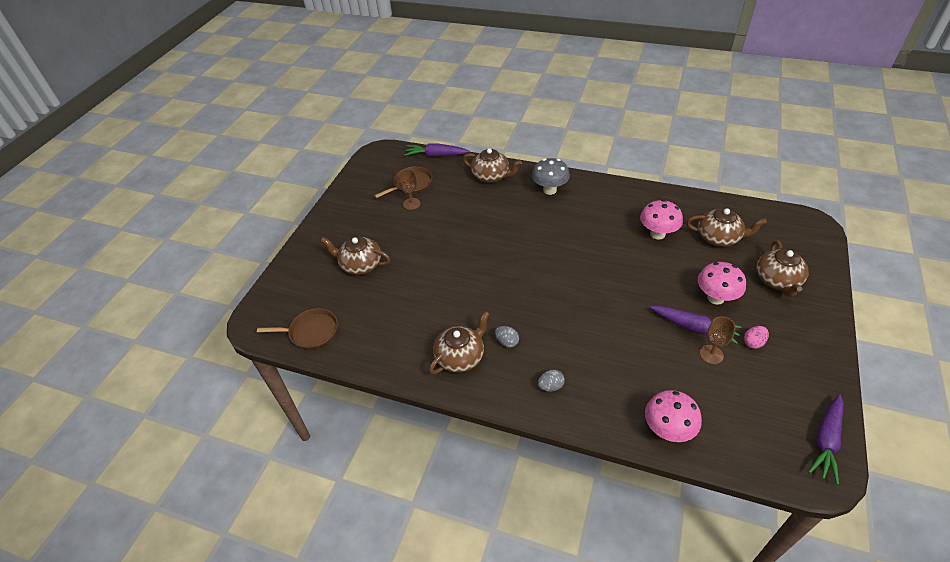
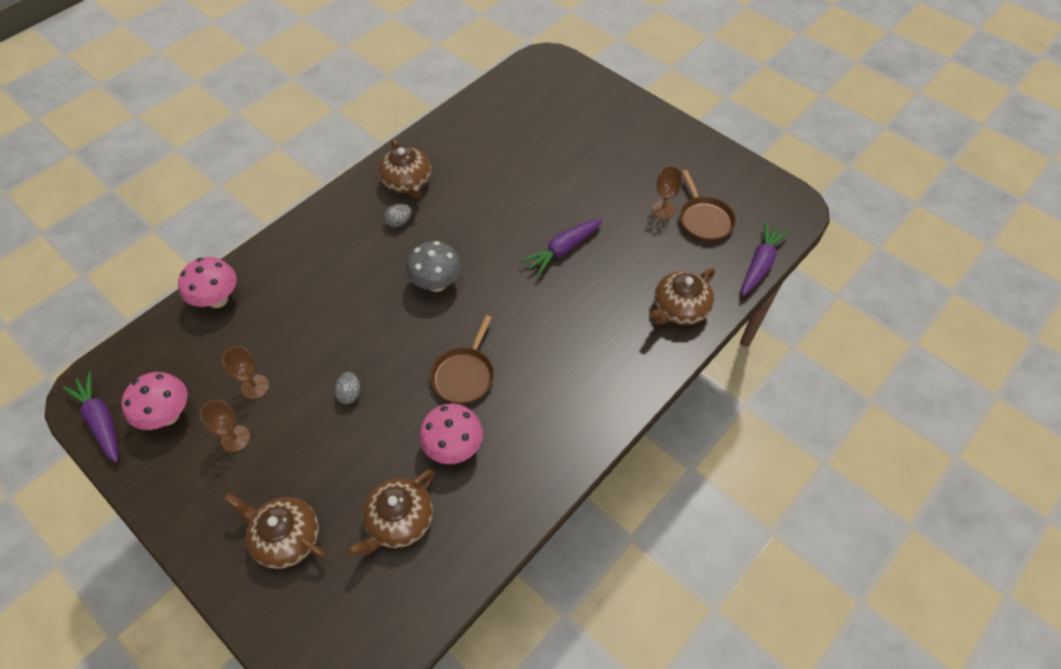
camera: 110 degrees right, 10 degrees up
brown pan [257,308,338,349] -> brown pan moved to [430,315,494,404]
brown teapot [321,236,390,275] -> none
grey mushroom [532,158,570,195] -> grey mushroom moved to [406,241,462,292]
grey egg [538,370,565,392] -> grey egg moved to [334,372,360,404]
purple carrot [650,306,742,344] -> purple carrot moved to [521,218,603,277]
pink mushroom [698,262,746,305] -> pink mushroom moved to [121,372,187,430]
pink egg [744,326,769,349] -> brown goblet [199,399,250,452]

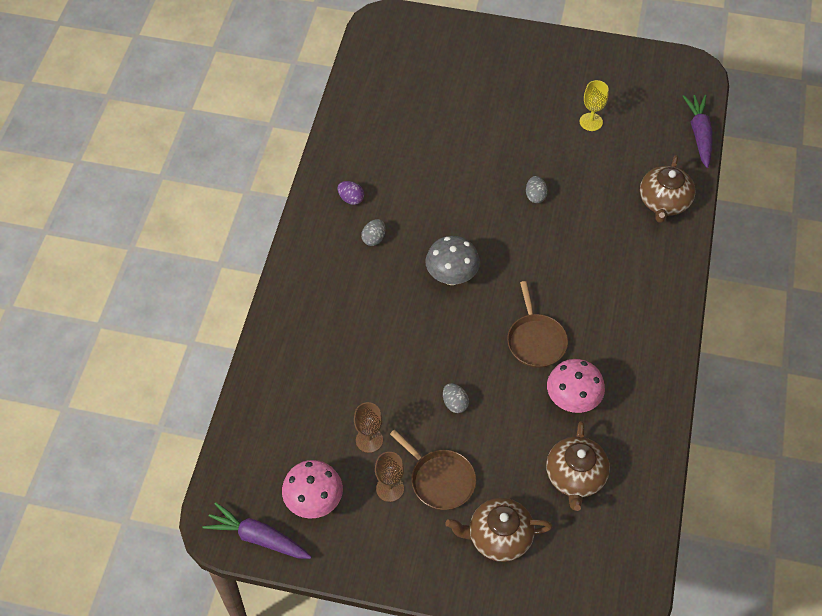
camera: 30 degrees left, 0 degrees up
pink mushroom [178,257,237,308] -> none
brown teapot [378,138,431,198] -> purple egg [338,181,364,205]
purple carrot [521,218,603,277] -> grey egg [526,176,548,203]
brown goblet [651,166,683,219] -> yellow goblet [580,80,609,131]
brown pan [680,170,736,242] -> brown pan moved to [390,430,476,510]

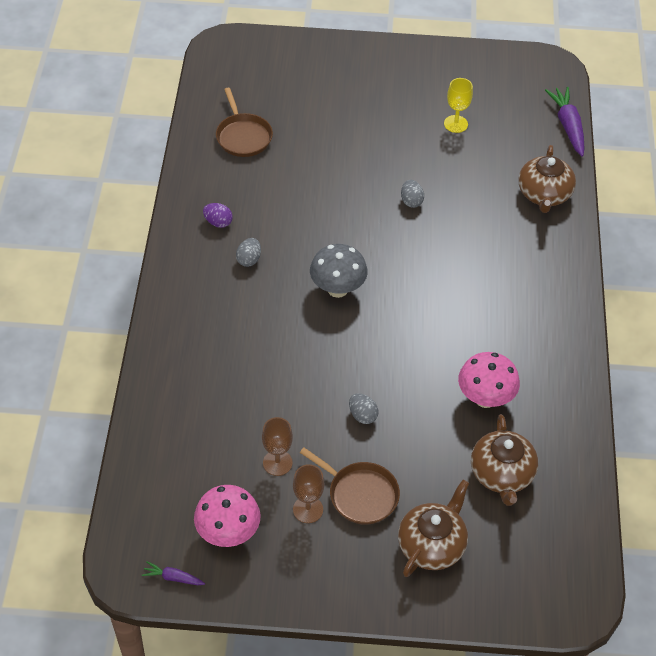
camera: 10 degrees left, 5 degrees down
purple carrot [202,502,312,559] -> purple carrot [142,561,205,585], size x0.51
brown teapot [445,498,552,562] -> brown teapot turned 135 degrees clockwise [398,480,469,577]
brown pan [507,281,568,368] -> brown pan moved to [216,88,273,157]

